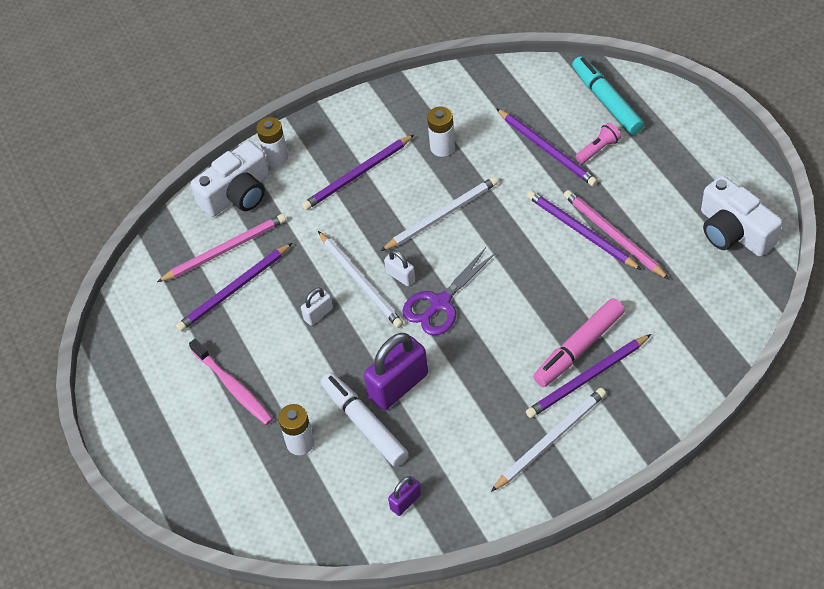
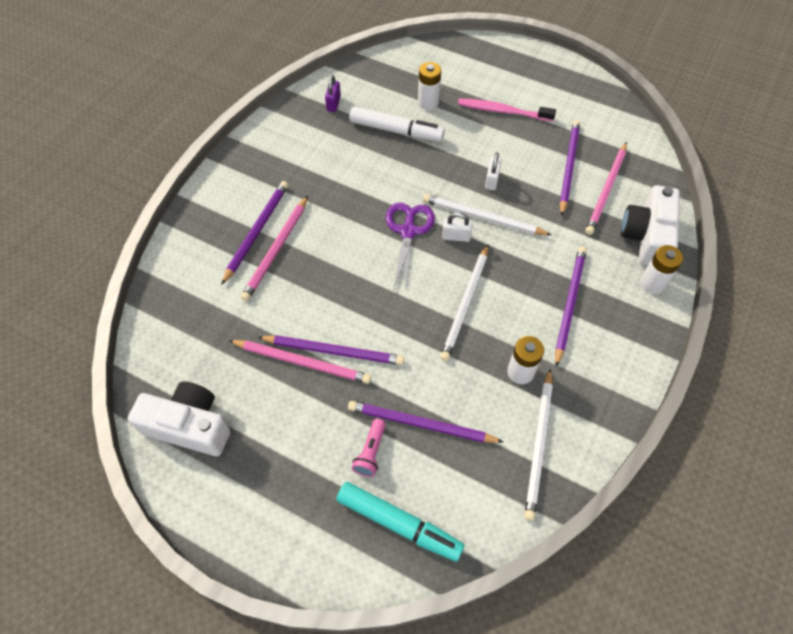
camera: 140 degrees right, 5 degrees up
purple padlock [364,333,428,410] -> none
white pencil [491,388,606,492] -> white pencil moved to [524,369,553,521]
pink marker [533,298,625,387] -> pink pencil [241,196,308,301]

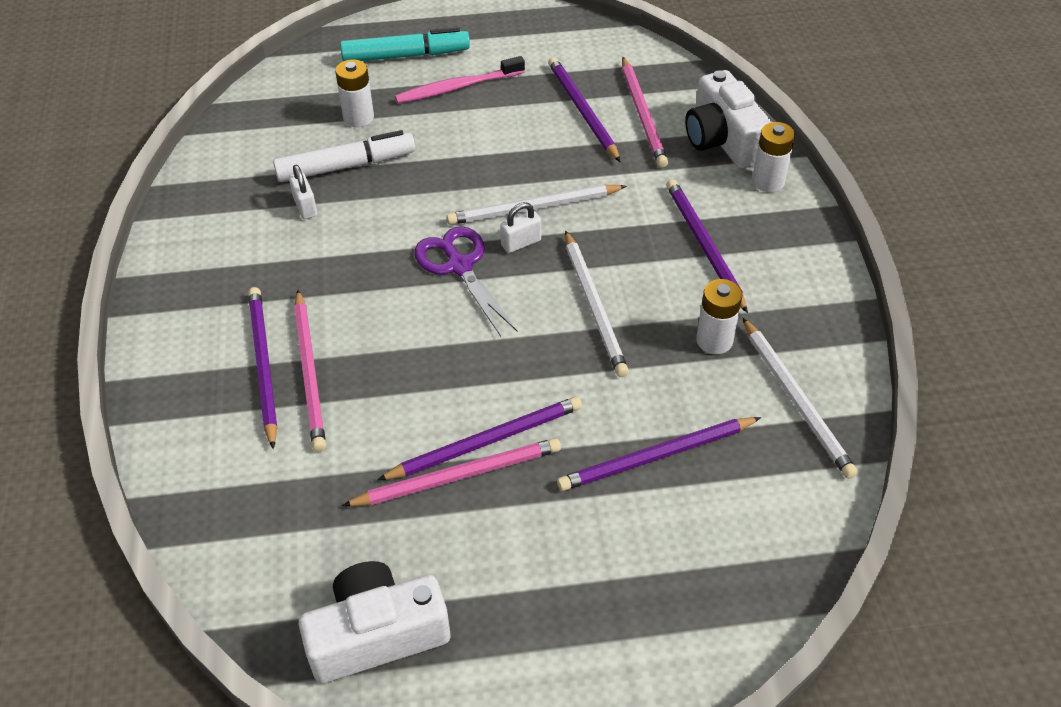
camera: 35 degrees left, 10 degrees down
purple padlock [325,75,341,112] -> none
turquoise marker [337,482,464,562] -> turquoise marker moved to [340,27,470,61]
pink flashlight [352,419,386,477] -> none
white padlock [485,152,502,190] -> white padlock moved to [289,165,317,219]

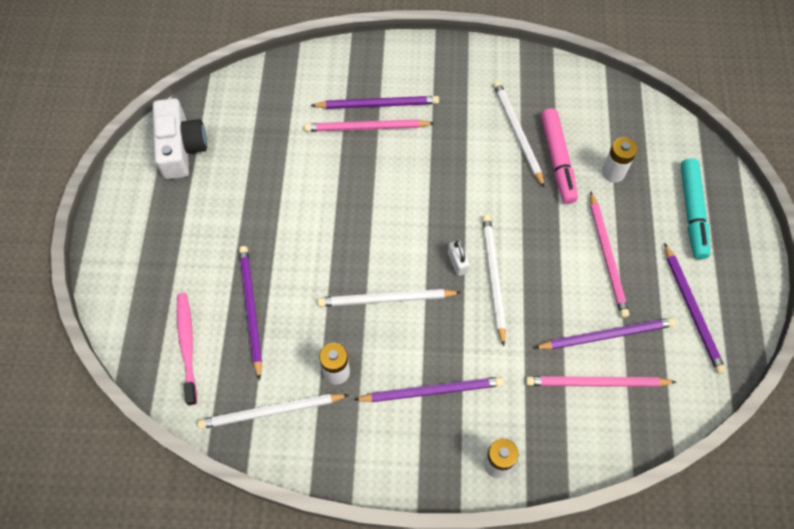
camera: 100 degrees right, 15 degrees up
white marker [273,130,415,182] -> pink marker [541,108,578,204]
white padlock [289,165,317,219] -> white pencil [493,81,545,188]
pink pencil [342,438,561,506] -> pink pencil moved to [590,191,629,318]
purple pencil [377,396,582,480] -> purple pencil moved to [664,243,726,374]
pink toothbrush [395,56,525,103] -> pink toothbrush moved to [177,293,197,406]
purple scissors [414,226,517,337] -> none
white camera [685,70,772,168] -> none

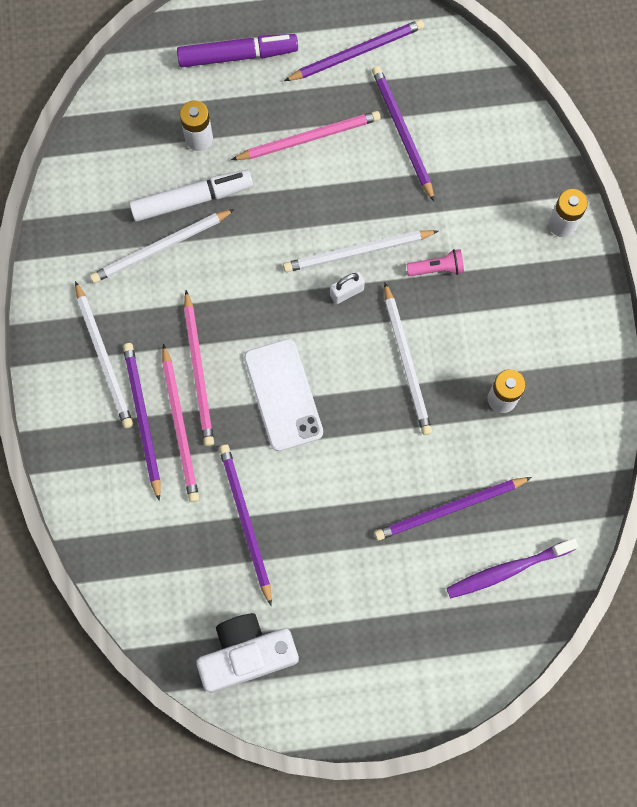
camera: 100 degrees left, 10 degrees up
pink toothbrush [177,293,197,406] -> purple toothbrush [446,538,579,598]
white pencil [197,394,349,429] -> white pencil moved to [75,281,133,428]
purple pencil [353,377,504,402] -> purple pencil moved to [219,445,272,606]
pink pencil [526,376,676,387] -> pink pencil moved to [184,290,214,446]
pink marker [541,108,578,204] -> white marker [129,170,253,221]
turquoise marker [681,158,710,259] -> purple marker [177,34,298,67]
none -> white phone [244,339,323,451]
none -> pink flashlight [407,249,464,276]

